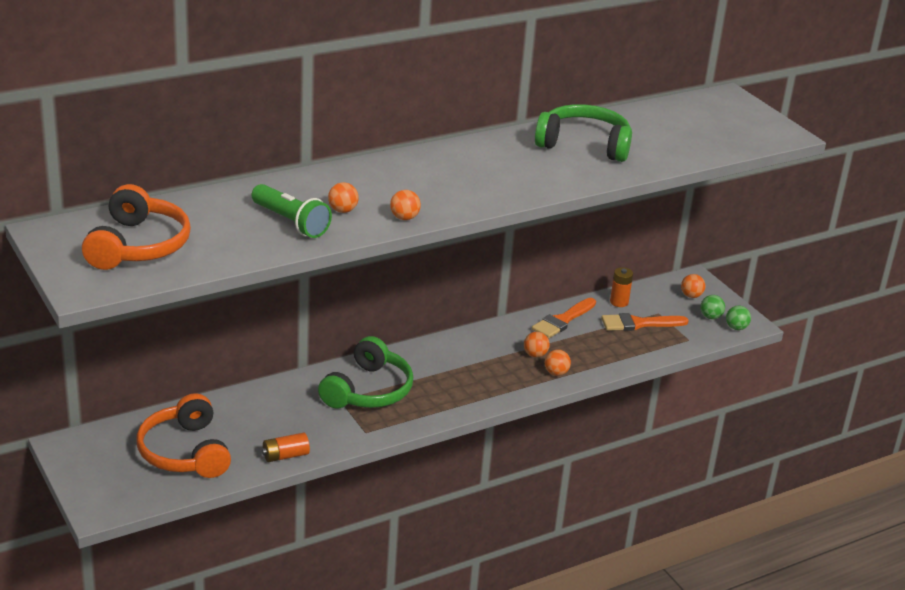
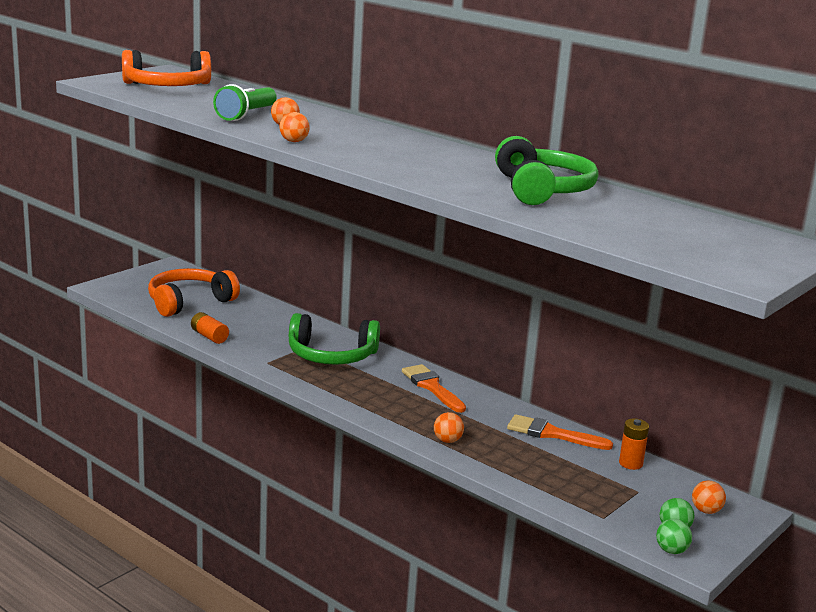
camera: 70 degrees right, 10 degrees down
orange ball [524,332,550,357] -> none
orange brush [601,313,689,331] -> orange brush moved to [402,364,466,413]

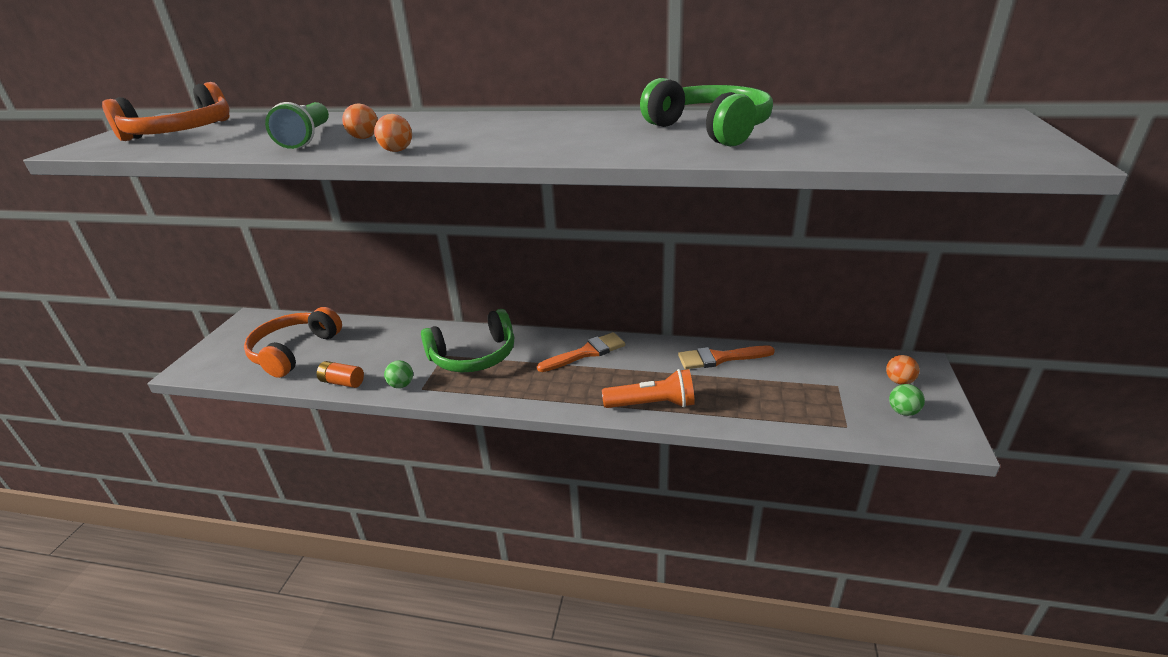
camera: 25 degrees left, 10 degrees up
orange brush [402,364,466,413] -> orange brush turned 120 degrees clockwise [537,332,625,372]
orange ball [434,412,464,443] -> orange flashlight [602,369,695,408]
orange battery [619,419,649,470] -> none
green ball [656,519,692,554] -> green ball moved to [384,360,413,388]

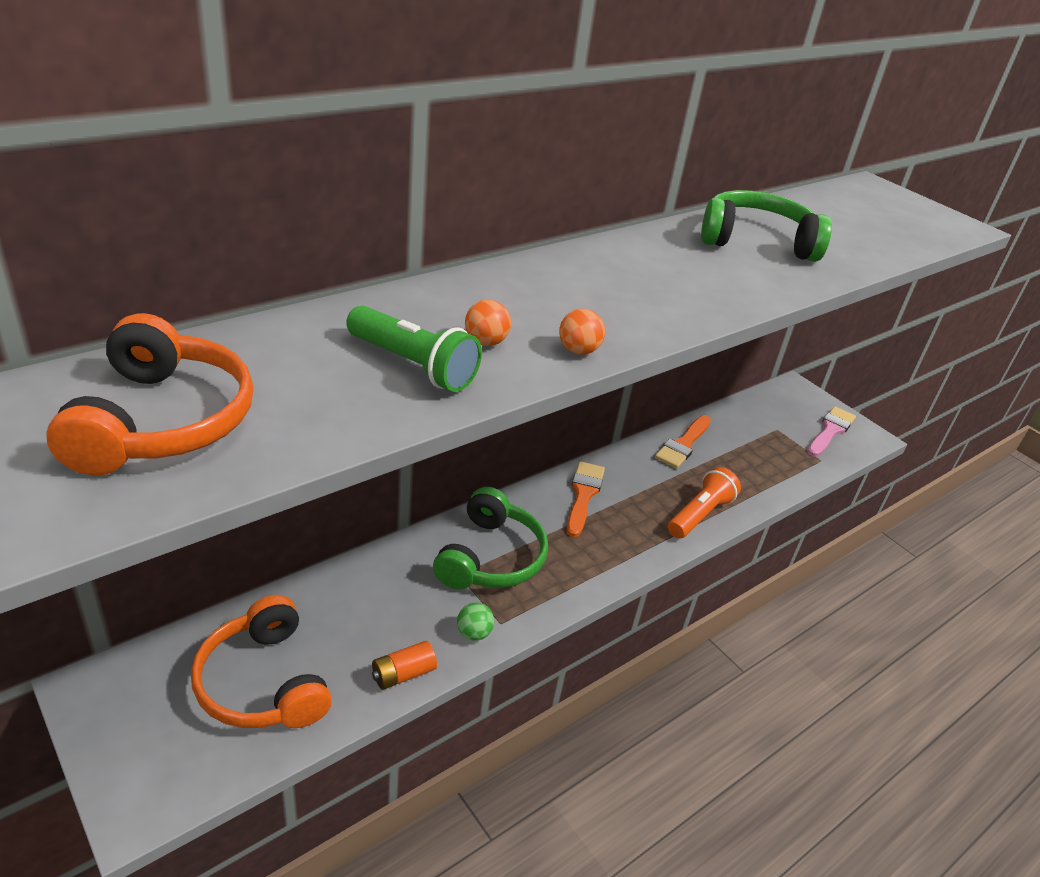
camera: 55 degrees left, 5 degrees up
orange ball [886,355,920,384] -> none
green ball [889,384,925,416] -> pink brush [807,407,856,457]

